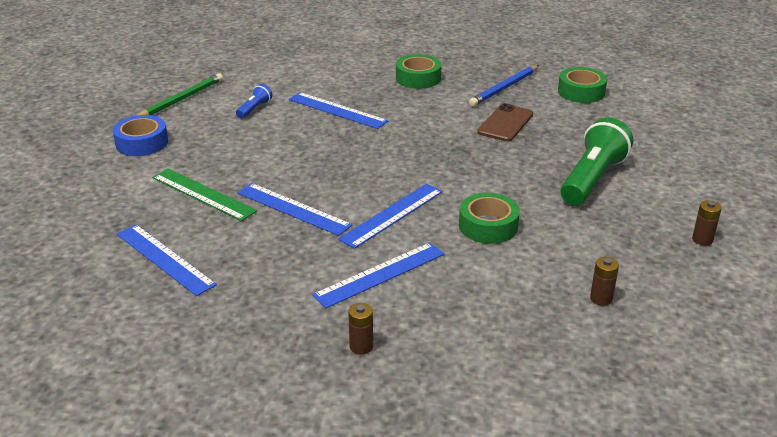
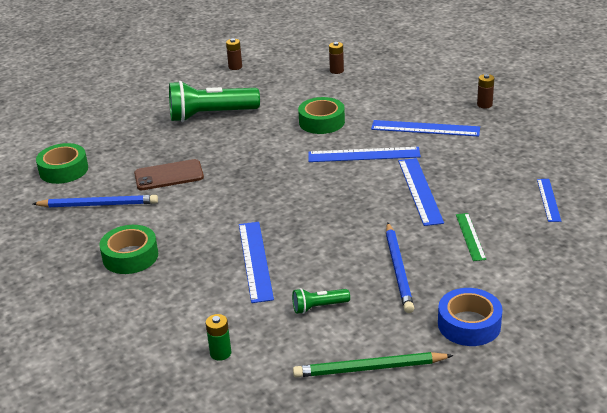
camera: 130 degrees left, 0 degrees up
blue ruler [117,224,217,296] -> blue ruler [537,179,561,222], size x0.62
green ruler [153,169,257,221] -> green ruler [456,213,486,261], size x0.62
blue flashlight [236,84,272,119] -> green flashlight [292,288,350,314]
none -> green battery [206,314,231,361]
none -> blue pencil [386,223,414,313]

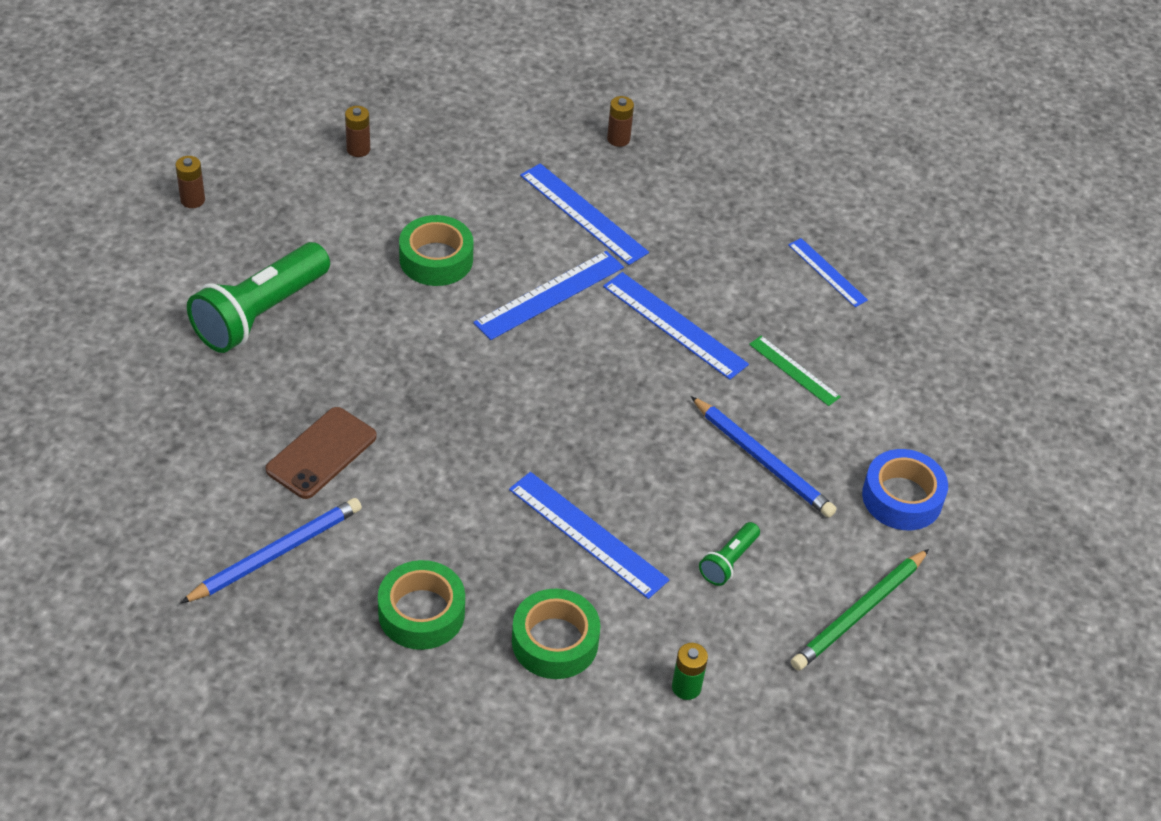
camera: 45 degrees left, 15 degrees up
green tape [36,143,88,184] -> green tape moved to [512,589,601,679]
blue ruler [371,120,480,137] -> blue ruler turned 75 degrees clockwise [520,163,649,265]

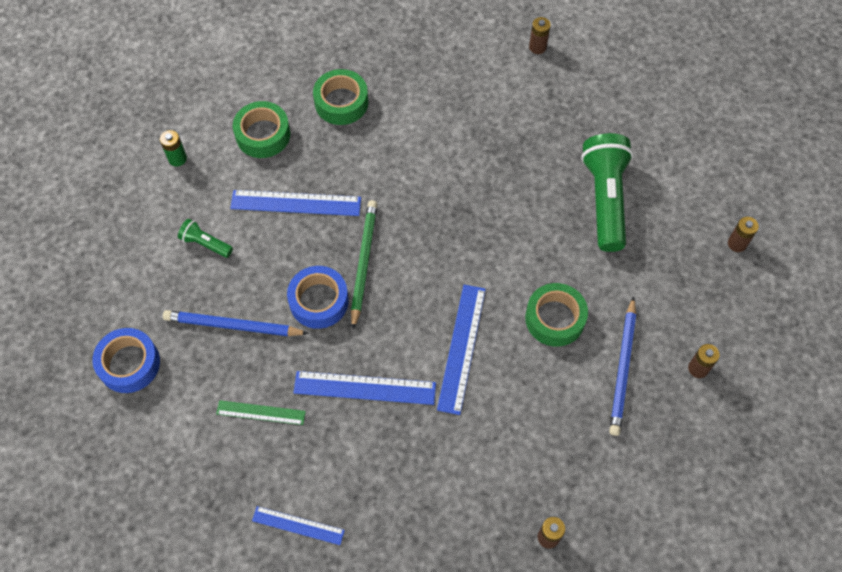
camera: 145 degrees right, 15 degrees up
blue pencil [180,498,362,604] -> blue pencil moved to [609,296,636,436]
brown phone [266,407,377,499] -> none
blue ruler [520,163,649,265] -> none
green flashlight [699,522,760,586] -> green flashlight turned 60 degrees counterclockwise [178,219,233,258]
green pencil [791,549,929,671] -> green pencil moved to [351,200,378,330]
none -> blue tape [287,266,349,329]
none -> brown battery [529,17,551,54]

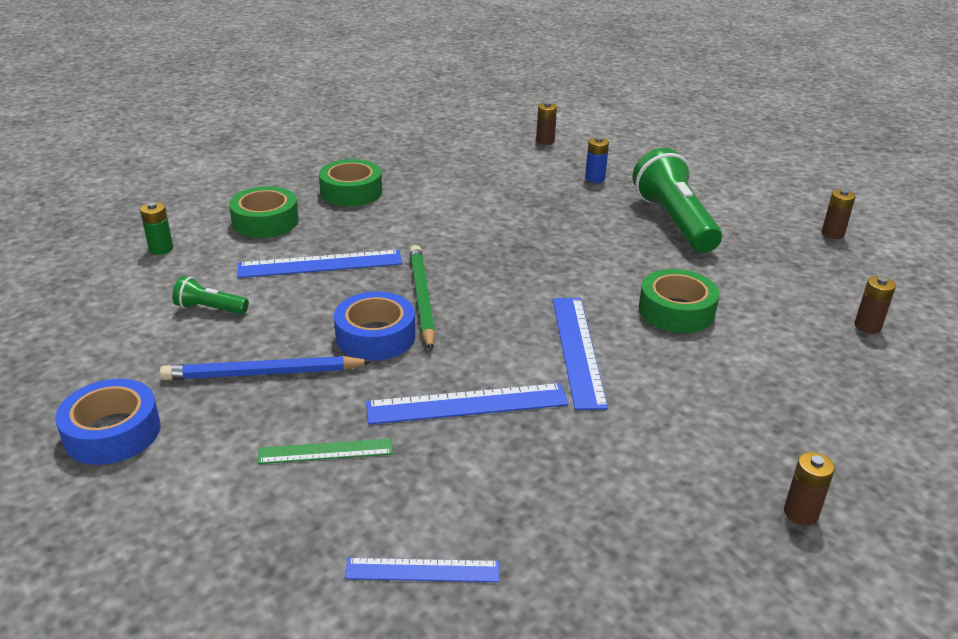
camera: 15 degrees left, 30 degrees down
blue pencil [609,296,636,436] -> none
none -> blue battery [585,137,609,183]

